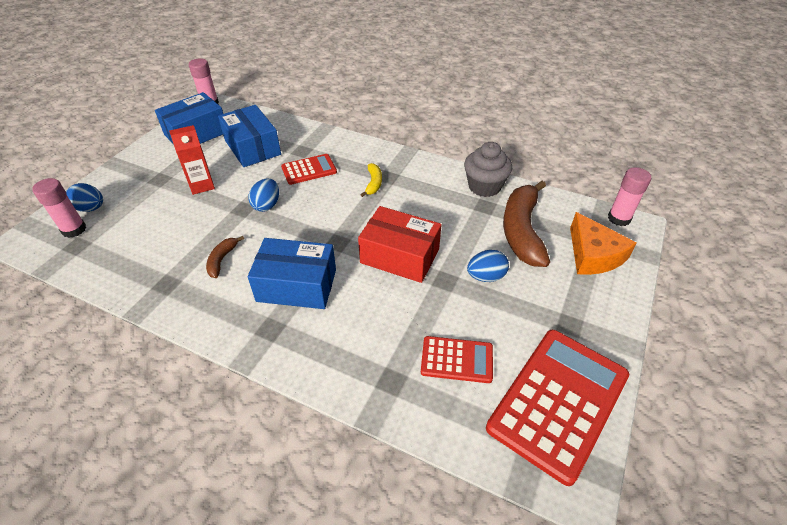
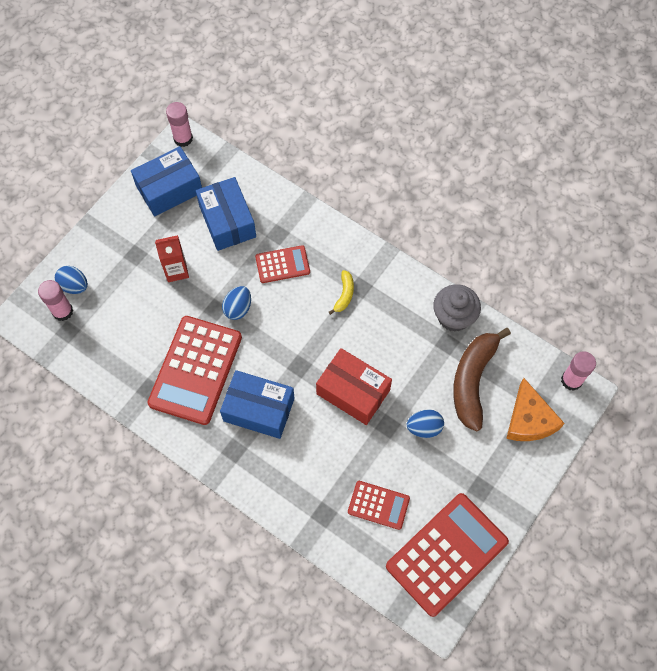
camera: 10 degrees right, 20 degrees up
brown banana [206,236,244,278] -> red calculator [147,316,242,425]

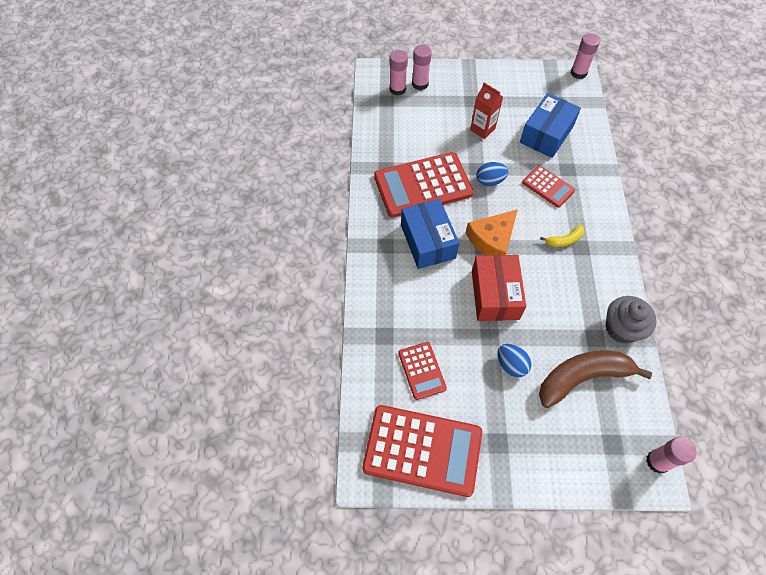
camera: 55 degrees right, 5 degrees down
blue egg [55,266,88,294] -> pink glue stick [412,45,432,90]
blue box [131,146,202,216] -> none
orange cheese [506,378,565,441] -> orange cheese moved to [466,209,518,256]

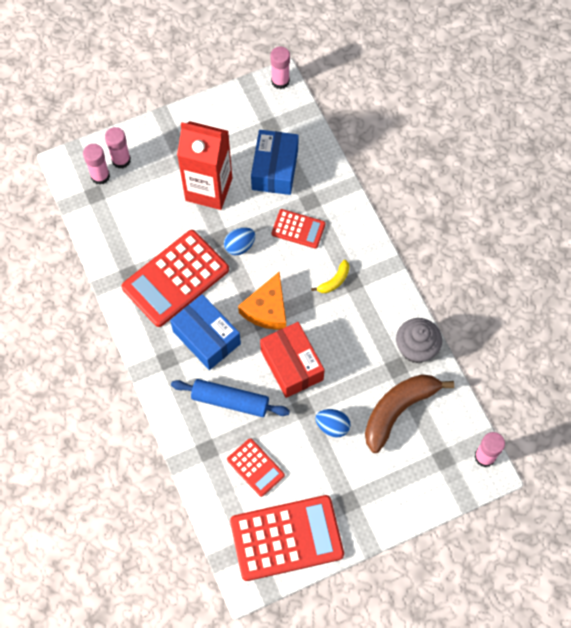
camera: 25 degrees left, 5 degrees up
red carton [470,83,503,139] -> red carton [177,121,232,210], size x1.88
none -> blue rolling pin [171,379,290,417]

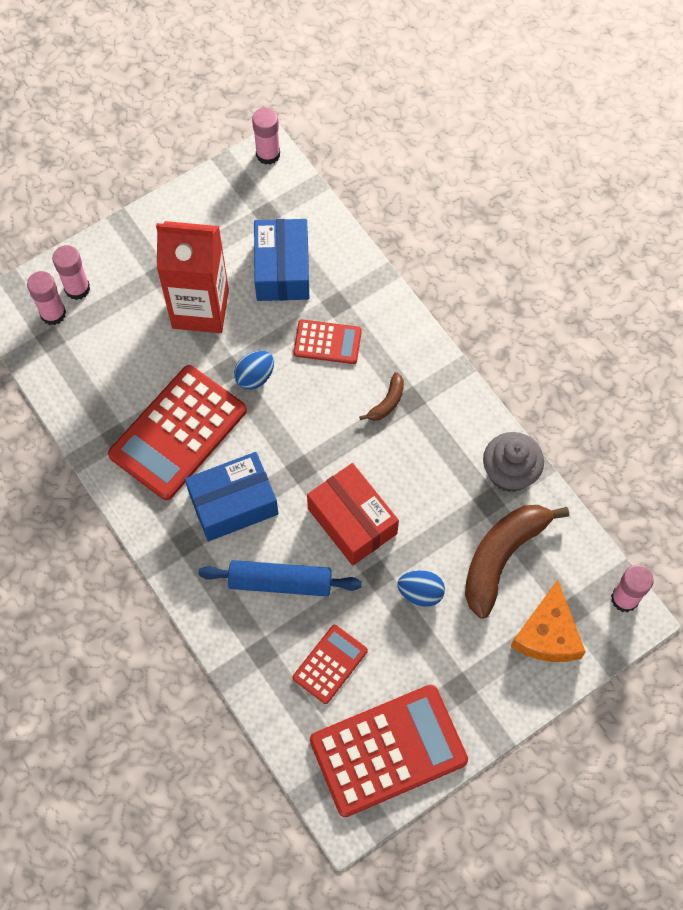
camera: 10 degrees left, 0 degrees up
blue box [170,294,241,370] -> blue box turned 60 degrees counterclockwise [185,452,278,541]
red calculator [227,438,285,497] -> red calculator turned 90 degrees counterclockwise [293,625,368,704]
orange cheese [238,272,286,330] -> orange cheese moved to [510,580,586,662]
yellow banana [311,260,349,293] -> brown banana [359,372,404,421]

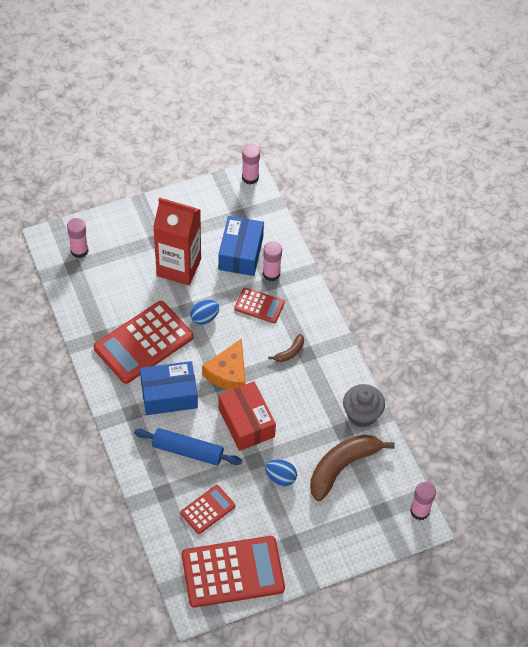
camera: 10 degrees right, 10 degrees down
pink glue stick [52,245,90,300] -> pink glue stick moved to [263,241,282,281]
orange cheese [510,580,586,662] -> orange cheese moved to [202,338,246,390]

